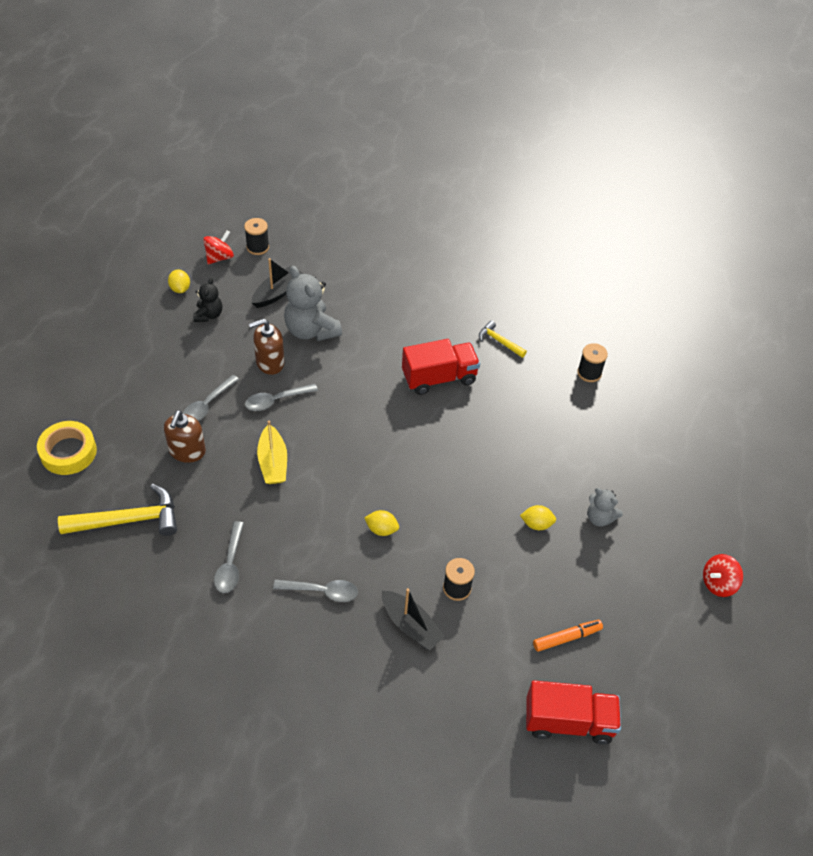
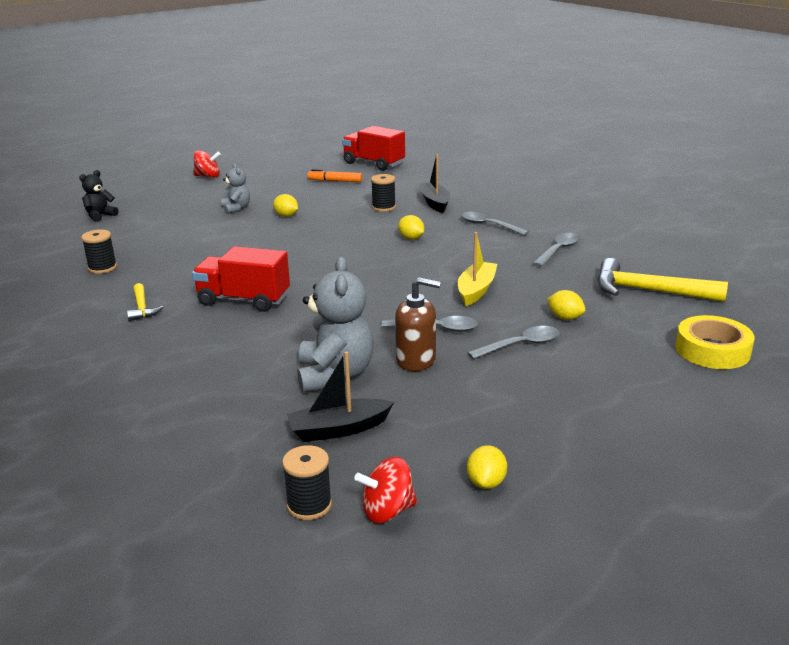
camera: 145 degrees left, 25 degrees down
brown soap dispenser [164,410,206,463] -> yellow lemon [547,290,586,320]
black teddy bear [193,278,222,322] -> black teddy bear moved to [79,170,119,222]

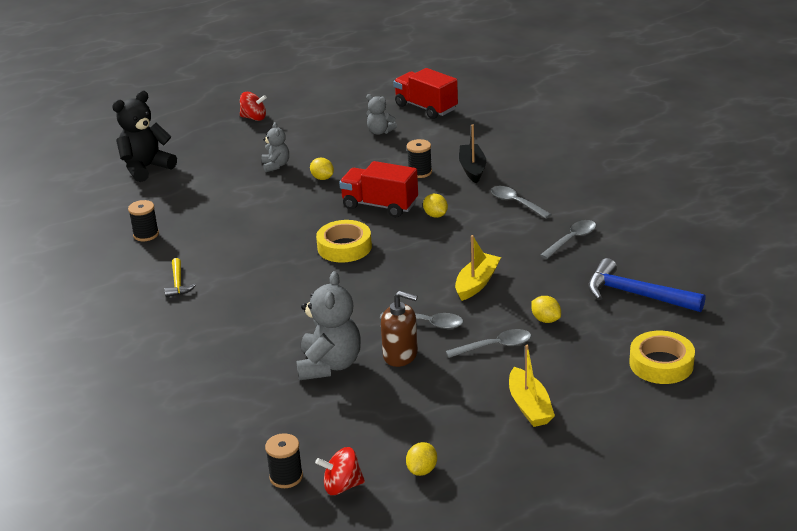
camera: 10 degrees right, 5 degrees up
black teddy bear [79,170,119,222] -> black teddy bear [112,91,177,182], size x1.79
red truck [192,246,290,312] -> red truck moved to [339,161,418,217]
black boat [287,351,394,442] -> none
orange marker [307,169,362,182] -> grey teddy bear [366,94,397,135]
yellow hammer [598,258,728,302] -> blue hammer [588,258,706,312]
none -> yellow tape [316,220,372,263]
none -> yellow boat [509,345,555,427]

